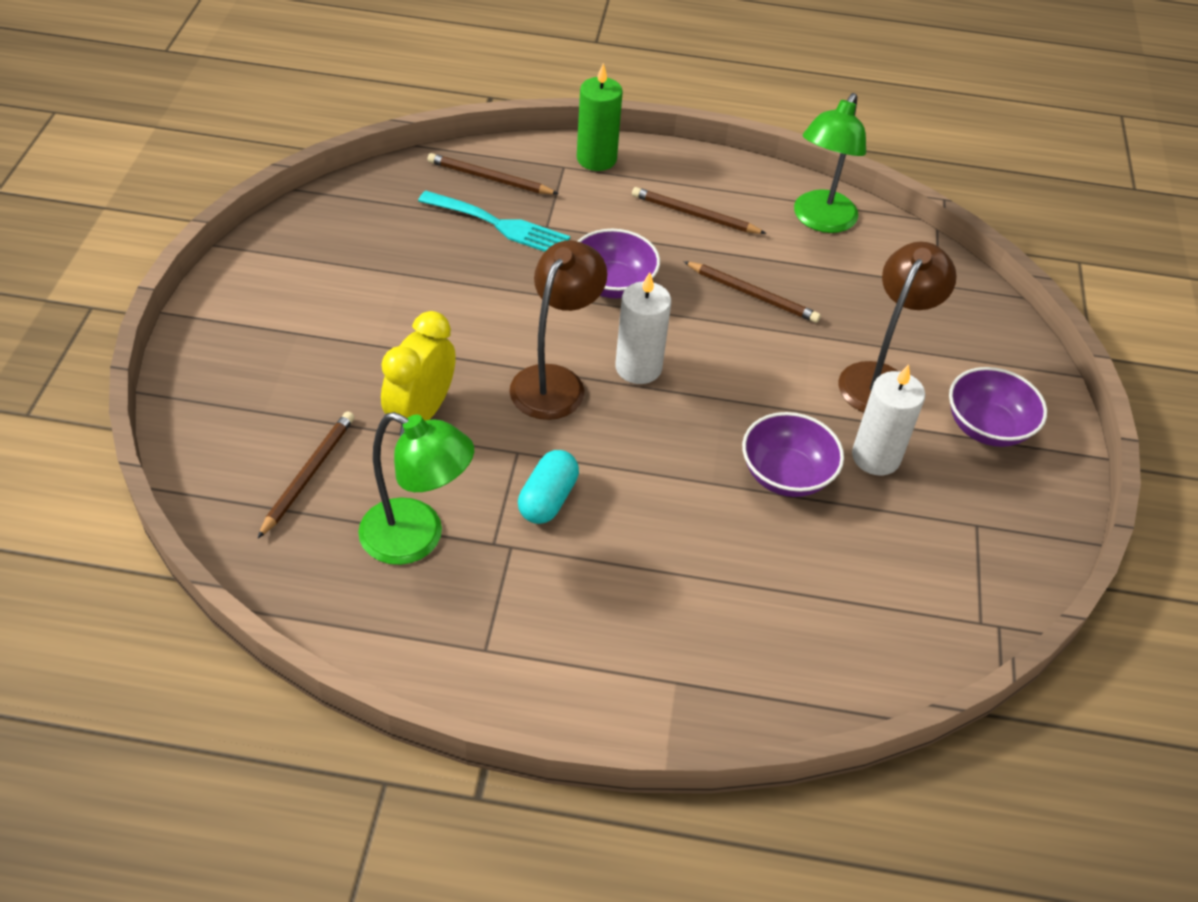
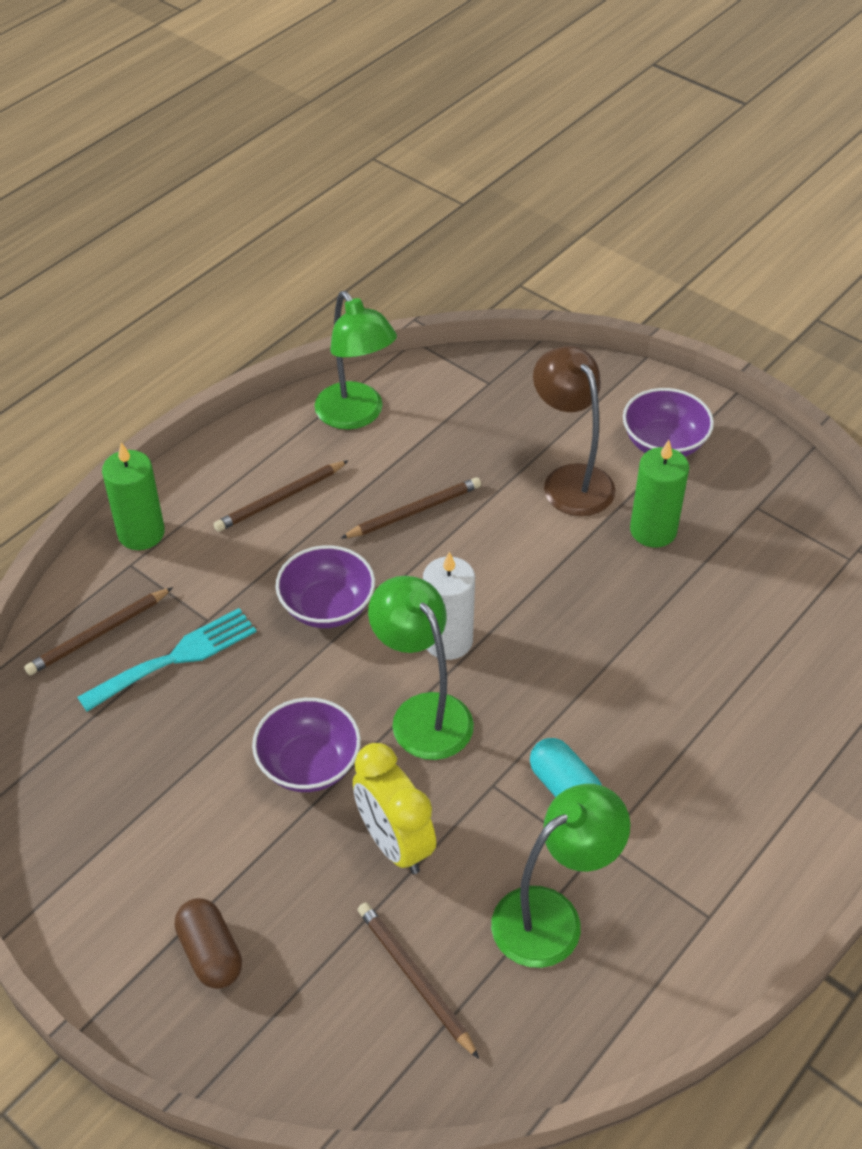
camera: 55 degrees left, 0 degrees up
brown lamp [509,240,607,420] -> green lamp [368,576,474,760]
purple bowl [742,412,844,497] -> purple bowl moved to [252,698,361,792]
white candle [852,364,925,476] -> green candle [630,440,689,548]
none -> brown capsule [175,898,242,989]

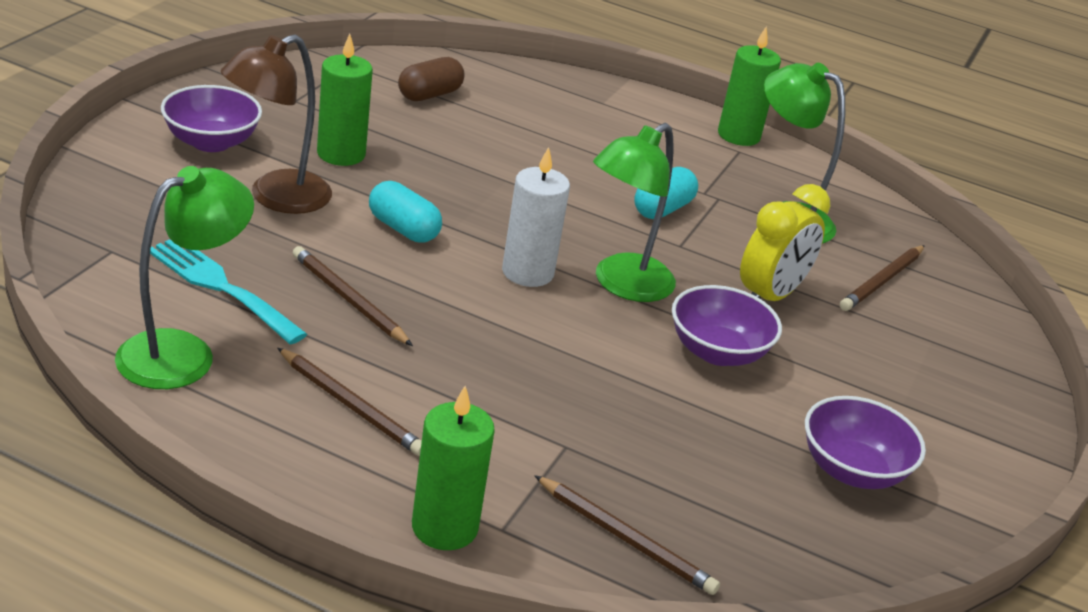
camera: 110 degrees left, 15 degrees down
turquoise fork [77,608,257,712] -> turquoise fork moved to [150,239,307,345]
brown capsule [175,898,242,989] -> brown capsule moved to [398,57,464,101]
purple bowl [276,545,375,628] -> purple bowl moved to [805,396,926,489]
none -> turquoise capsule [369,181,442,243]
none -> green candle [718,26,781,146]

